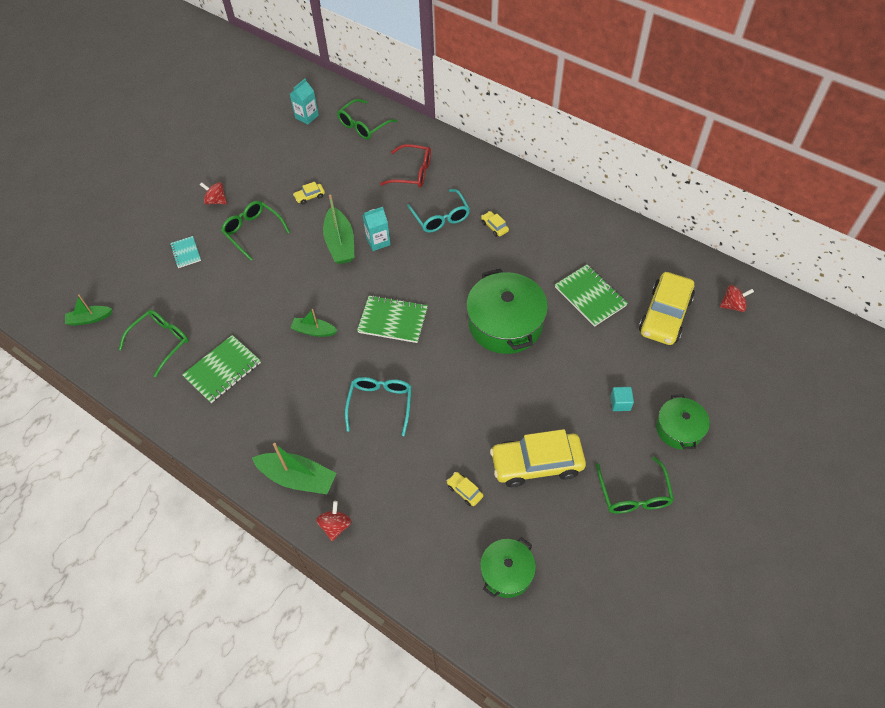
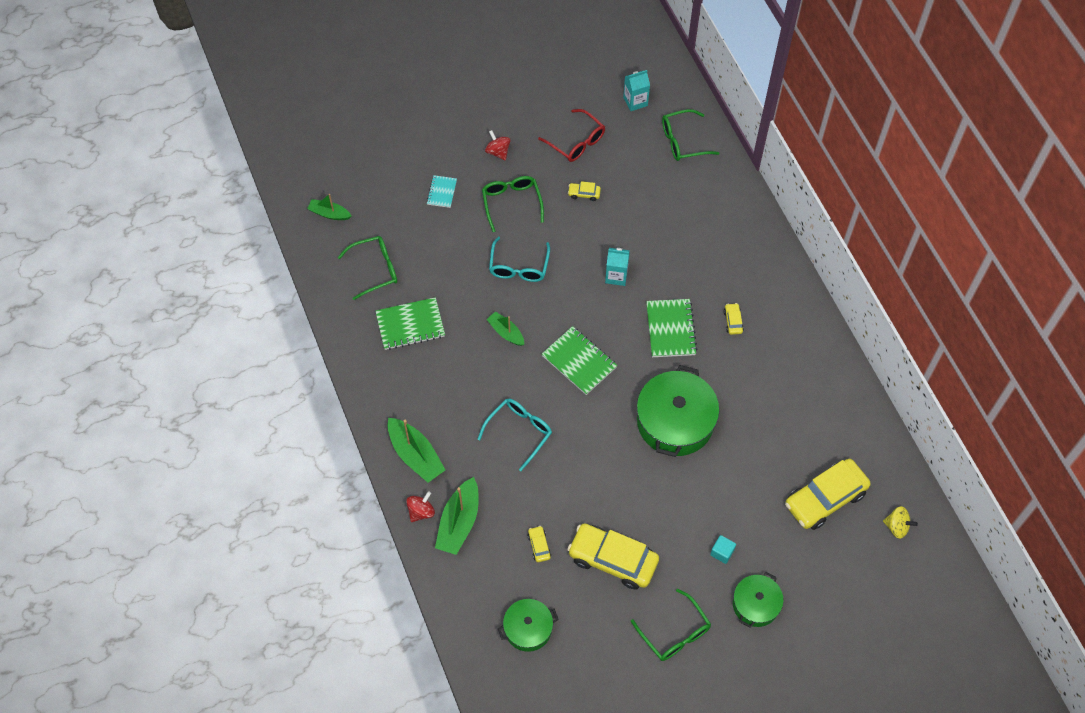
camera: 30 degrees right, 5 degrees up
green boat [323,195,354,264] -> green boat moved to [435,477,479,555]
red glasses [380,144,431,188] -> red glasses moved to [538,109,605,162]
turquoise glasses [407,189,470,233] -> turquoise glasses moved to [489,237,550,282]
green notebook [555,265,628,327] -> green notebook moved to [646,299,697,357]
green glasses [596,456,674,514] -> green glasses turned 60 degrees counterclockwise [631,589,711,661]
red spinning top [720,285,754,312] -> yellow spinning top [883,506,918,539]

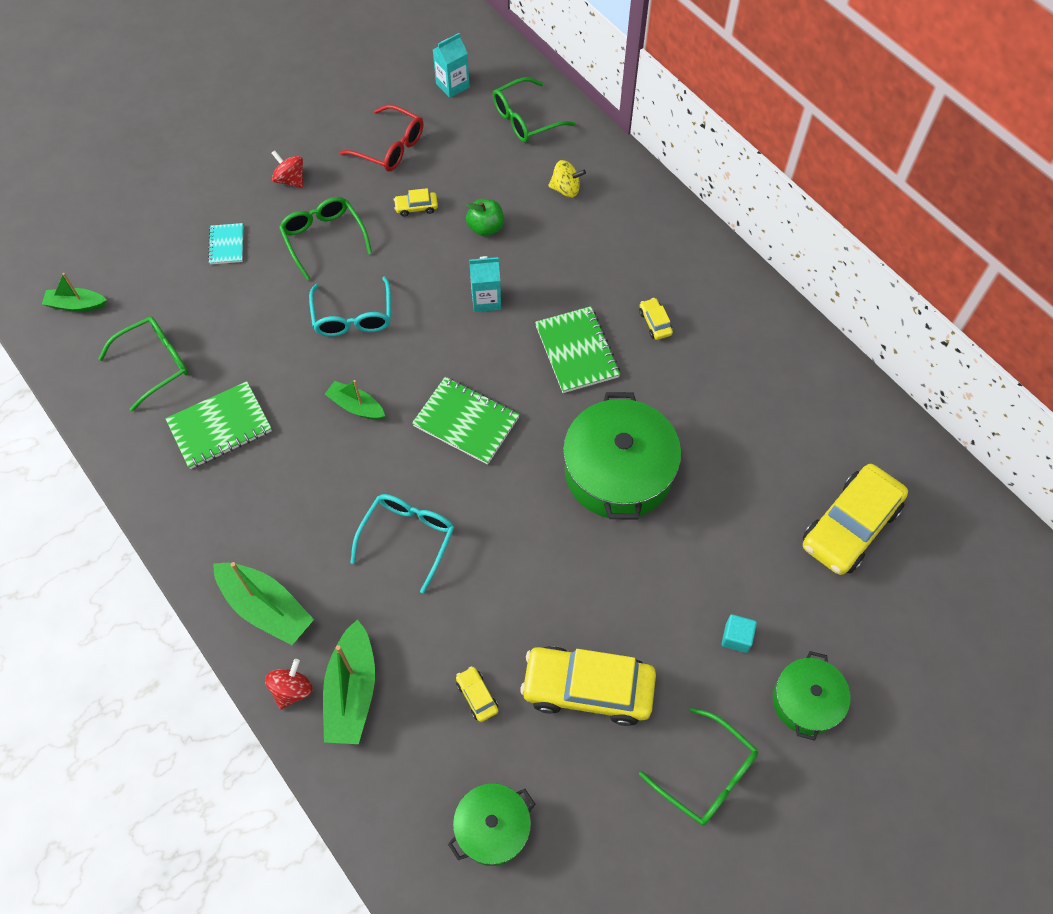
camera: 15 degrees left, 0 degrees up
yellow spinning top [883,506,918,539] -> yellow spinning top moved to [548,160,586,198]
none -> green apple [466,199,504,237]

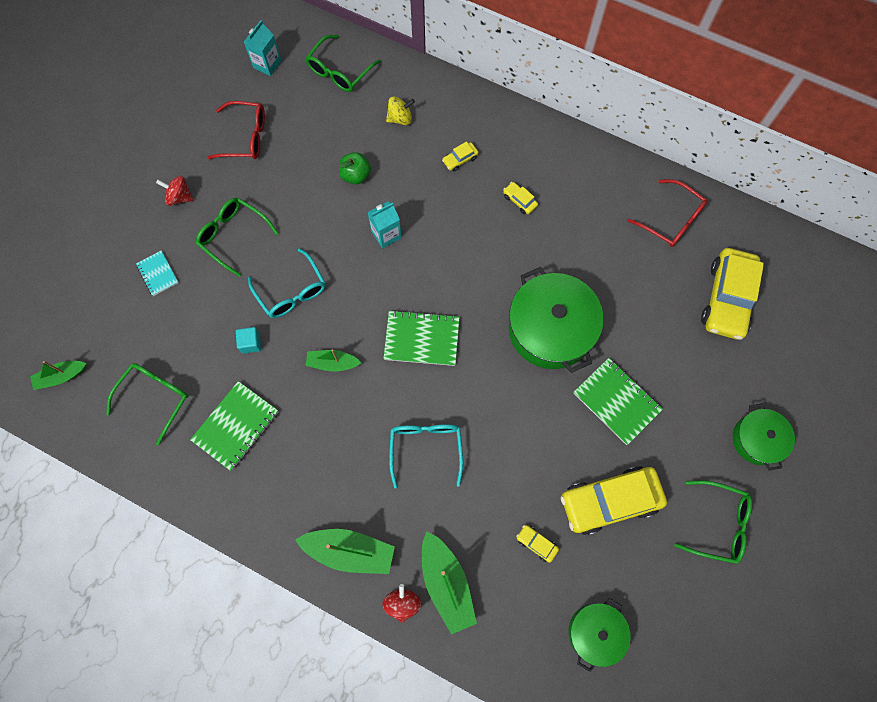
camera: 25 degrees left, 10 degrees up
yellow car [394,188,438,217] -> yellow car moved to [442,142,479,171]
green notebook [535,306,620,393] -> green notebook moved to [574,358,663,445]
turquoise cube [721,614,757,653] -> turquoise cube moved to [236,327,261,354]
none -> red glasses [627,179,707,247]

